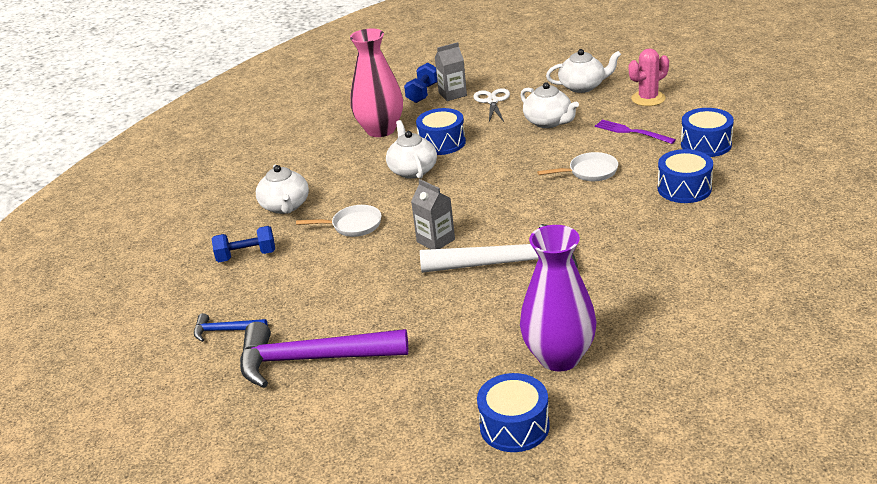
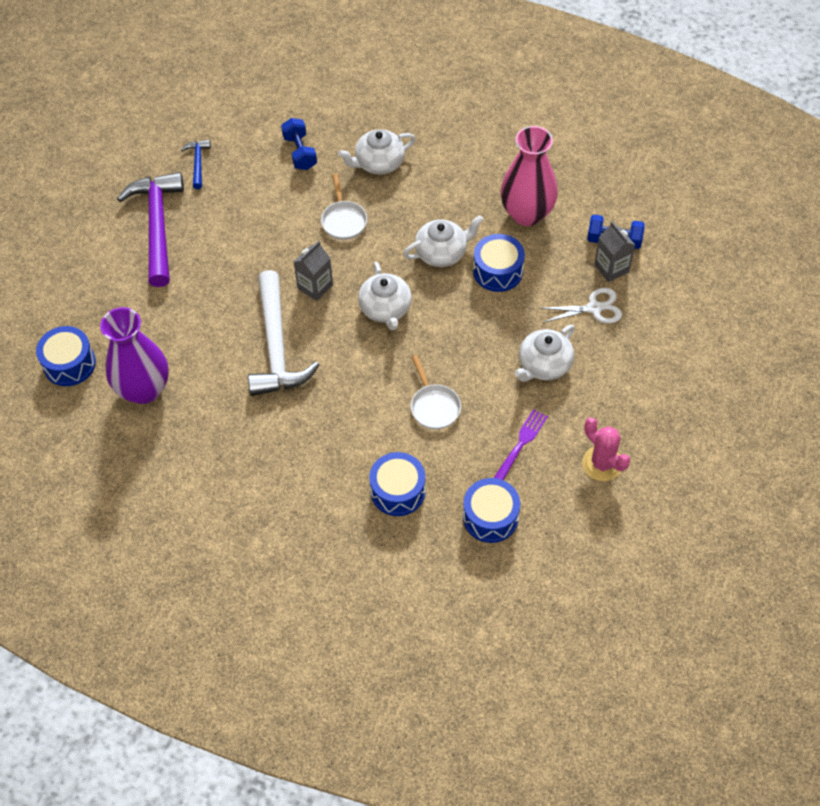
camera: 80 degrees right, 25 degrees up
white teapot [546,49,621,93] -> white teapot moved to [358,262,412,331]

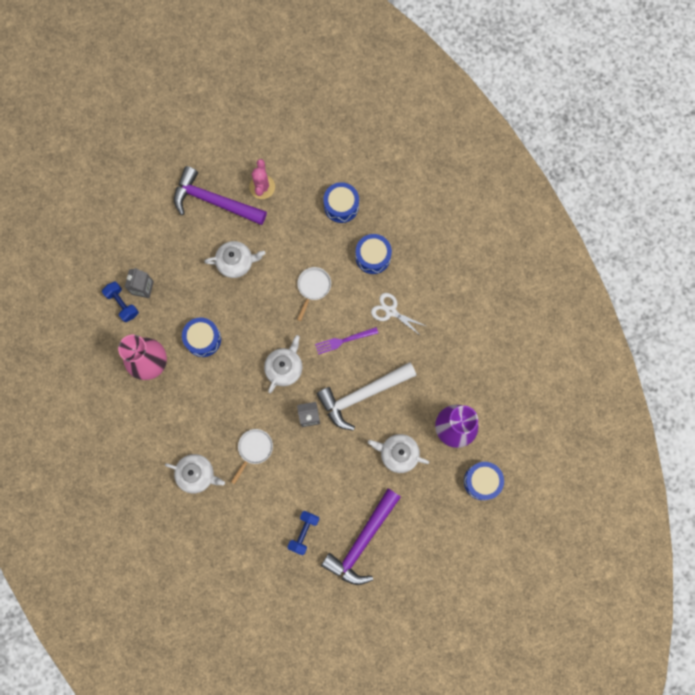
camera: 140 degrees left, 20 degrees up
blue hammer [181,140,211,189] -> none
white hammer [248,270,319,396] -> white hammer turned 150 degrees counterclockwise [317,362,417,431]
blue dumbbell [281,118,317,170] -> blue dumbbell moved to [288,511,319,555]
white teapot [403,215,484,267] -> white teapot moved to [368,434,429,473]
purple fork [494,409,548,480] -> purple fork moved to [315,327,378,355]
white scissors [540,288,622,324] -> white scissors moved to [371,293,425,336]
none -> purple hammer [174,166,267,225]

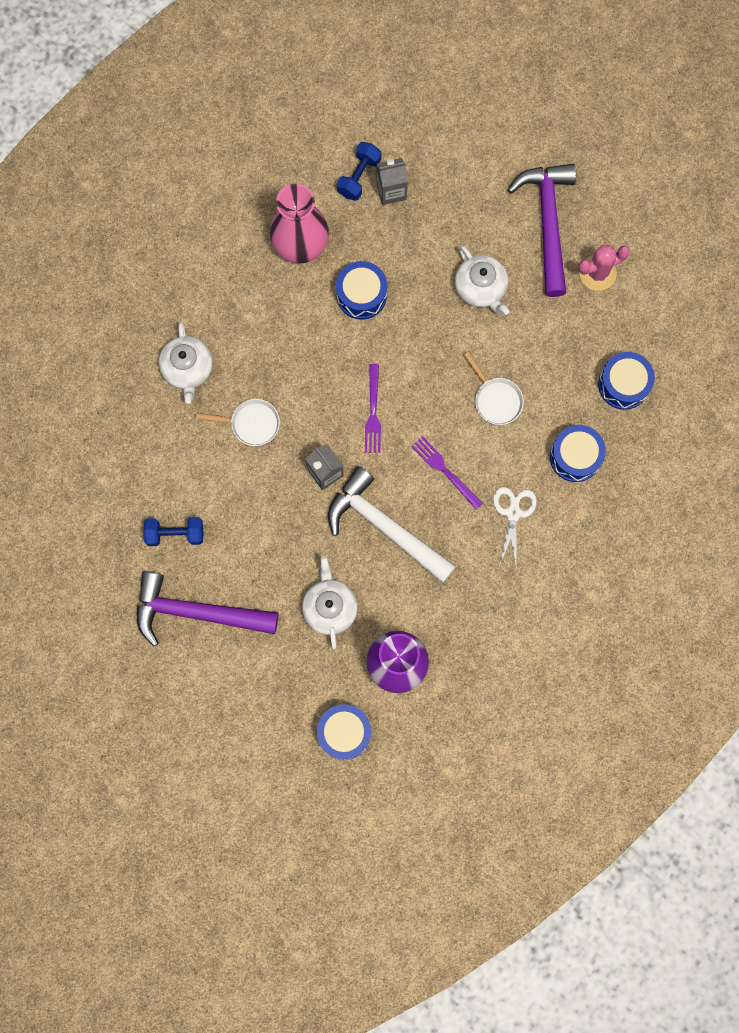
camera: 65 degrees right, 0 degrees up
white teapot [264,335,302,393] -> purple fork [365,364,381,453]
white pan [297,267,331,321] -> white pan turned 60 degrees clockwise [464,352,524,425]

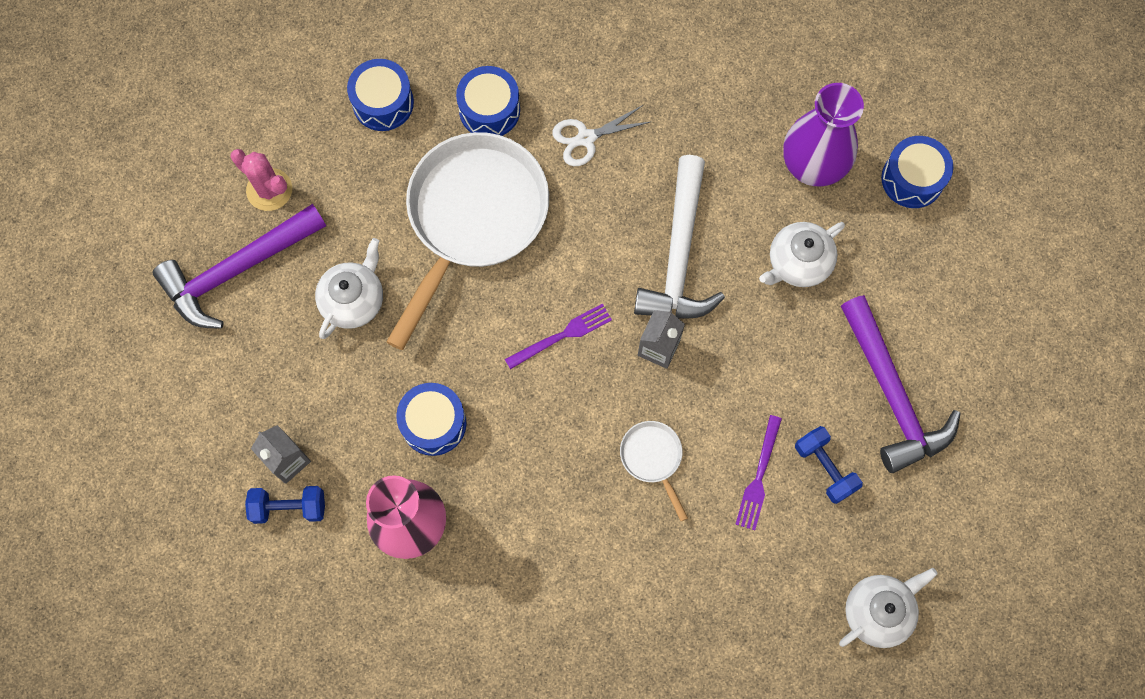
camera: 120 degrees left, 5 degrees down
white teapot [159,322,213,404] -> white teapot moved to [839,568,937,648]
purple fork [411,436,483,510] -> purple fork moved to [735,415,782,530]
white pan [464,352,524,425] -> white pan [386,132,549,350], size x2.38

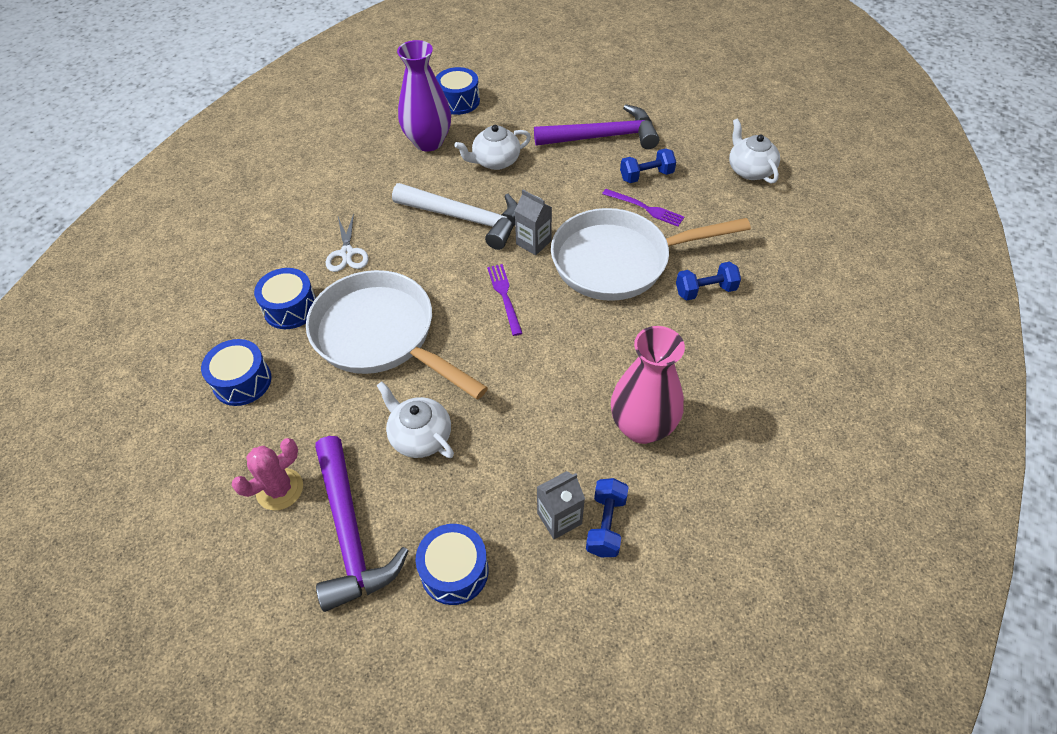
camera: 75 degrees left, 20 degrees down
blue drum [396,383,467,456] -> blue drum moved to [415,524,488,605]
white pan [620,421,688,521] -> white pan [551,208,751,301], size x2.38
white teapot [759,222,845,287] -> white teapot turned 90 degrees clockwise [454,125,531,170]
none -> blue dumbbell [676,262,741,300]

